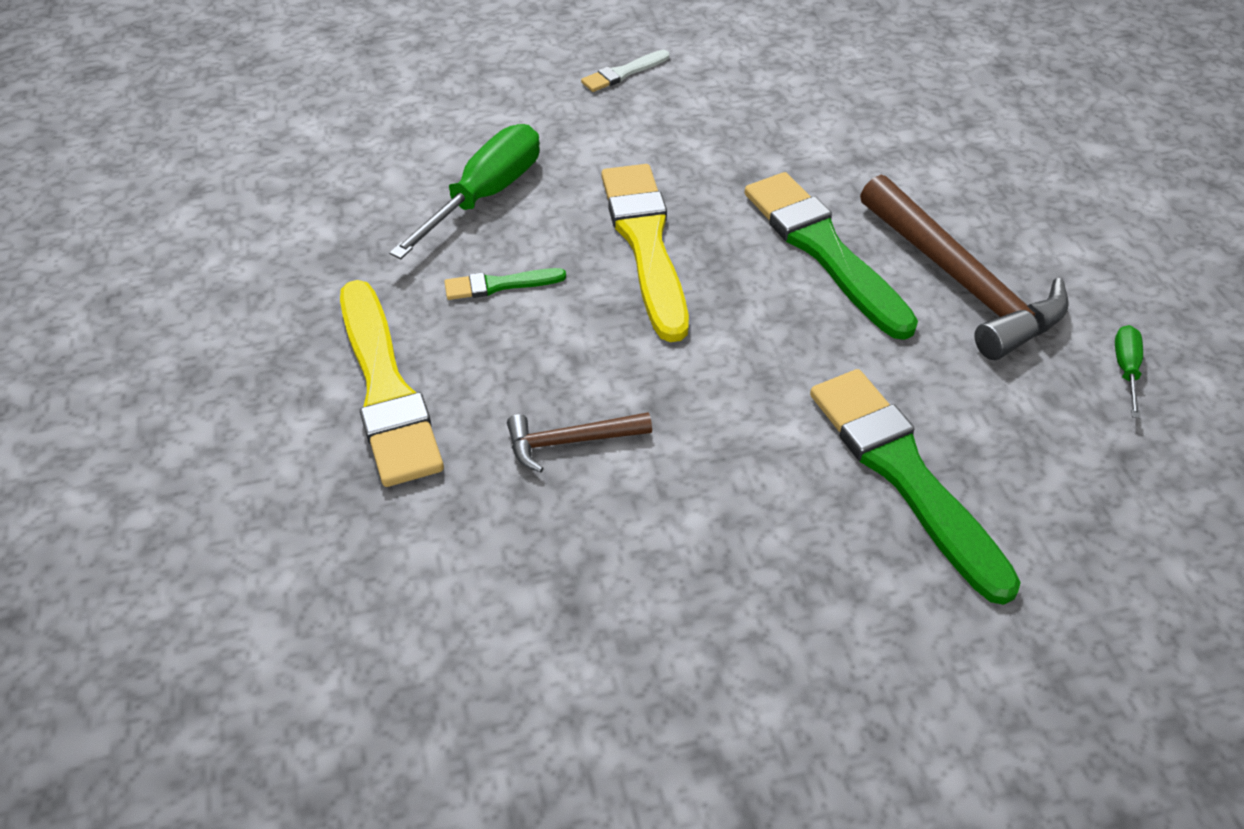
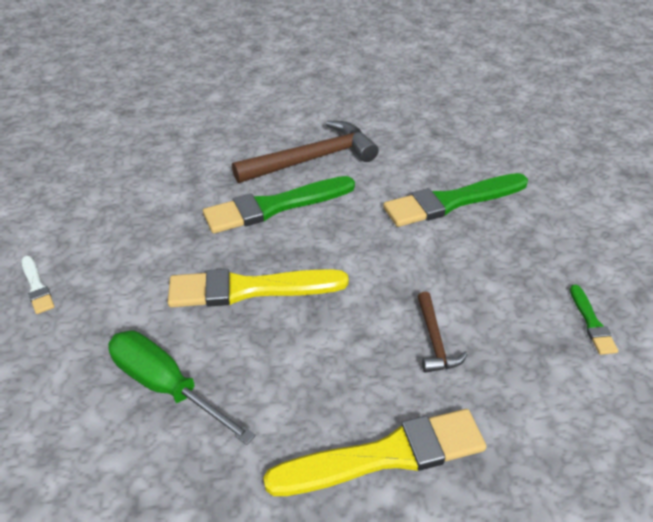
camera: 85 degrees left, 5 degrees down
green brush [444,268,566,300] -> green brush moved to [570,285,618,355]
green screwdriver [1115,325,1143,418] -> none

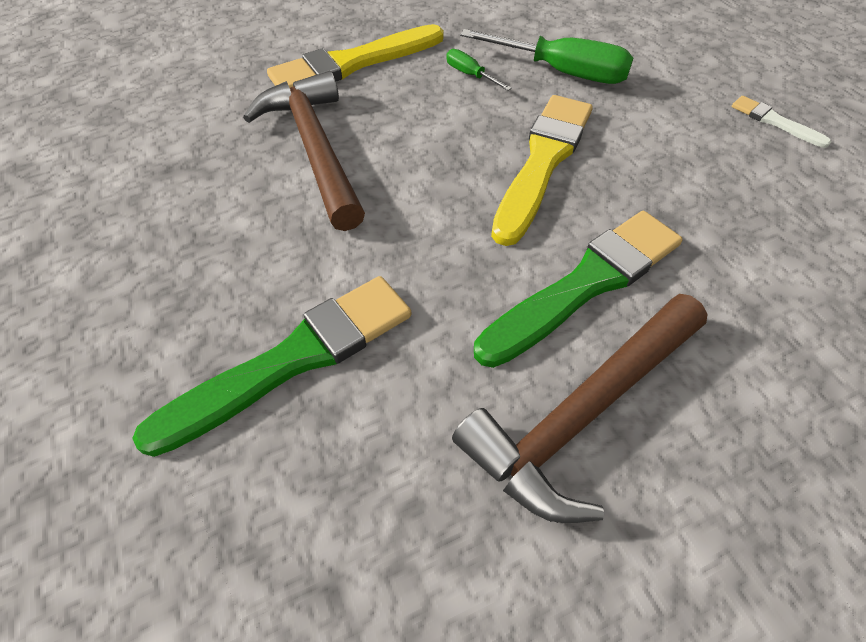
camera: 165 degrees right, 10 degrees up
yellow brush [168,269,349,307] -> yellow brush turned 45 degrees counterclockwise [491,95,593,246]
brown hammer [417,292,468,373] -> brown hammer [243,71,365,231], size x1.98
green brush [570,285,618,355] -> none
none -> green screwdriver [446,49,512,91]

